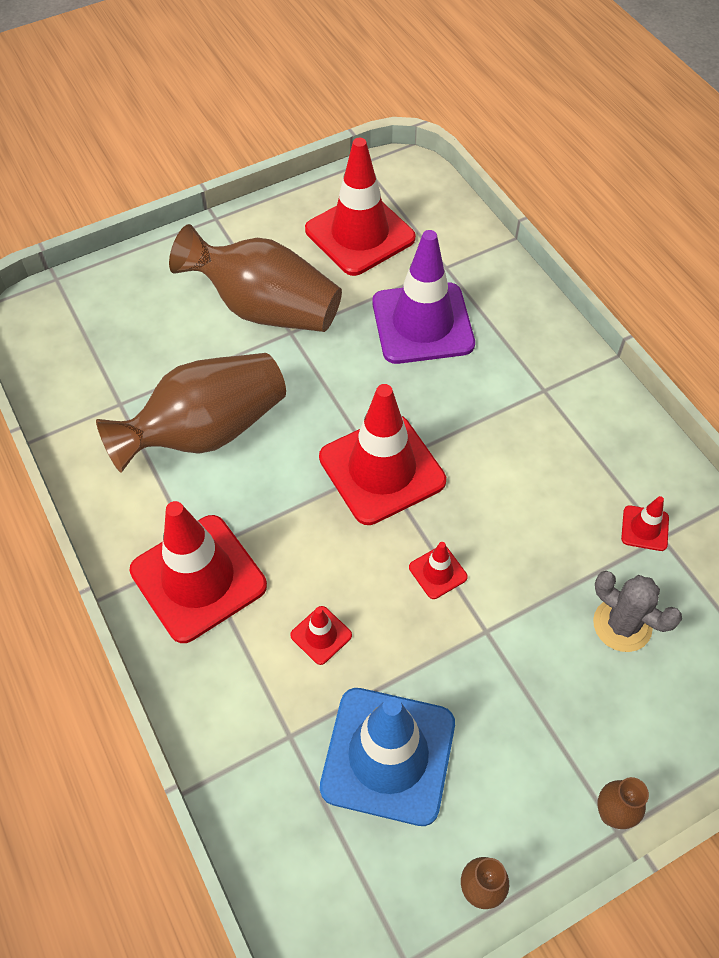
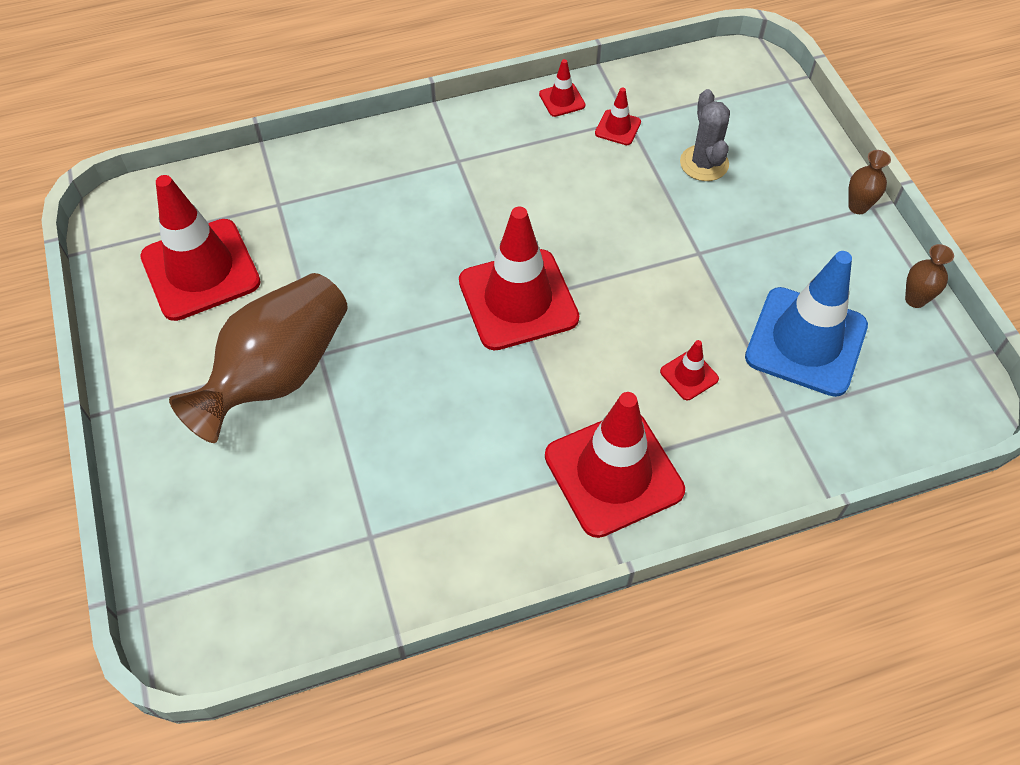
camera: 80 degrees left, 0 degrees up
brown vase [96,353,286,473] -> none
purple traffic cone [372,230,475,364] -> none
red traffic cone [409,542,468,599] -> red traffic cone moved to [539,59,585,117]
grey cactus [593,571,682,652] -> grey cactus turned 60 degrees counterclockwise [680,89,730,181]

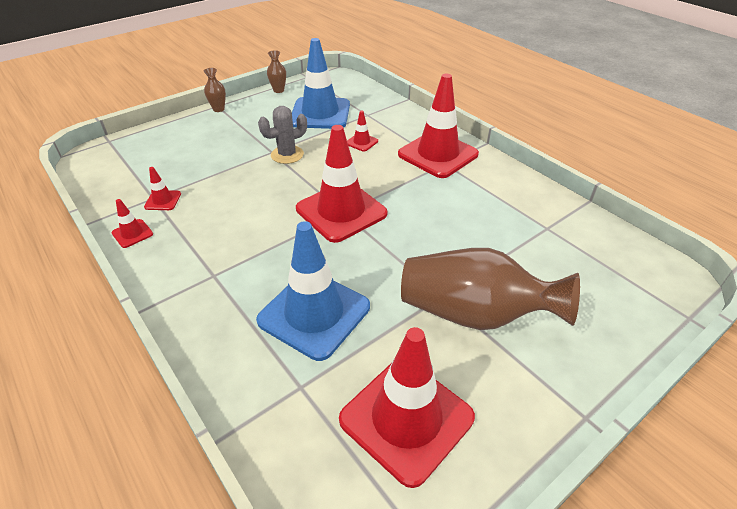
camera: 110 degrees left, 15 degrees down
grey cactus [680,89,730,181] -> grey cactus moved to [258,106,307,164]
none -> blue traffic cone [256,221,370,361]

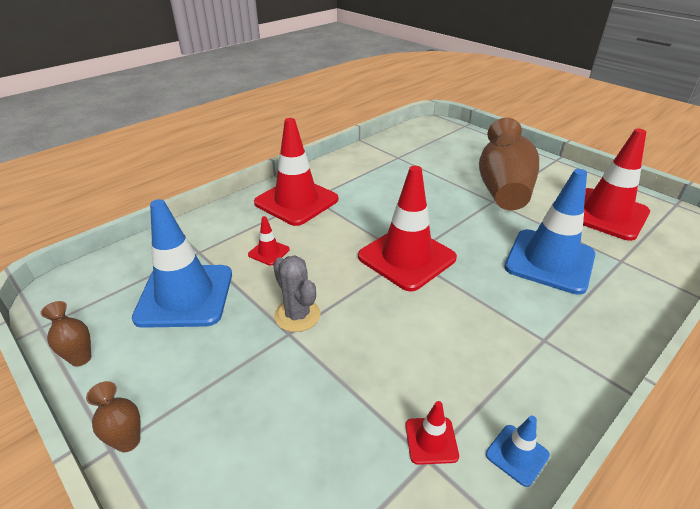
camera: 95 degrees left, 5 degrees down
red traffic cone [112,199,153,248] -> blue traffic cone [486,416,550,487]

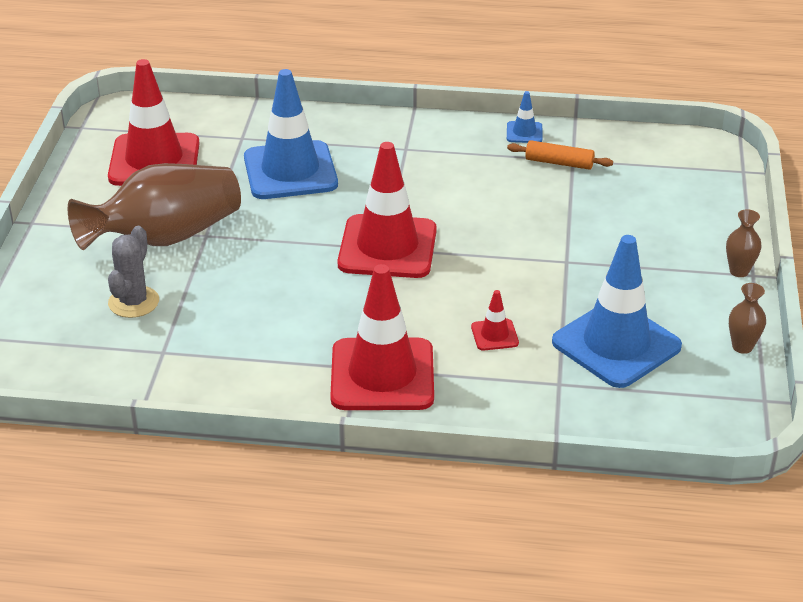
camera: 130 degrees left, 0 degrees up
grey cactus [273,256,320,332] -> grey cactus moved to [108,226,159,318]
red traffic cone [405,401,459,465] -> orange rolling pin [507,140,613,170]

